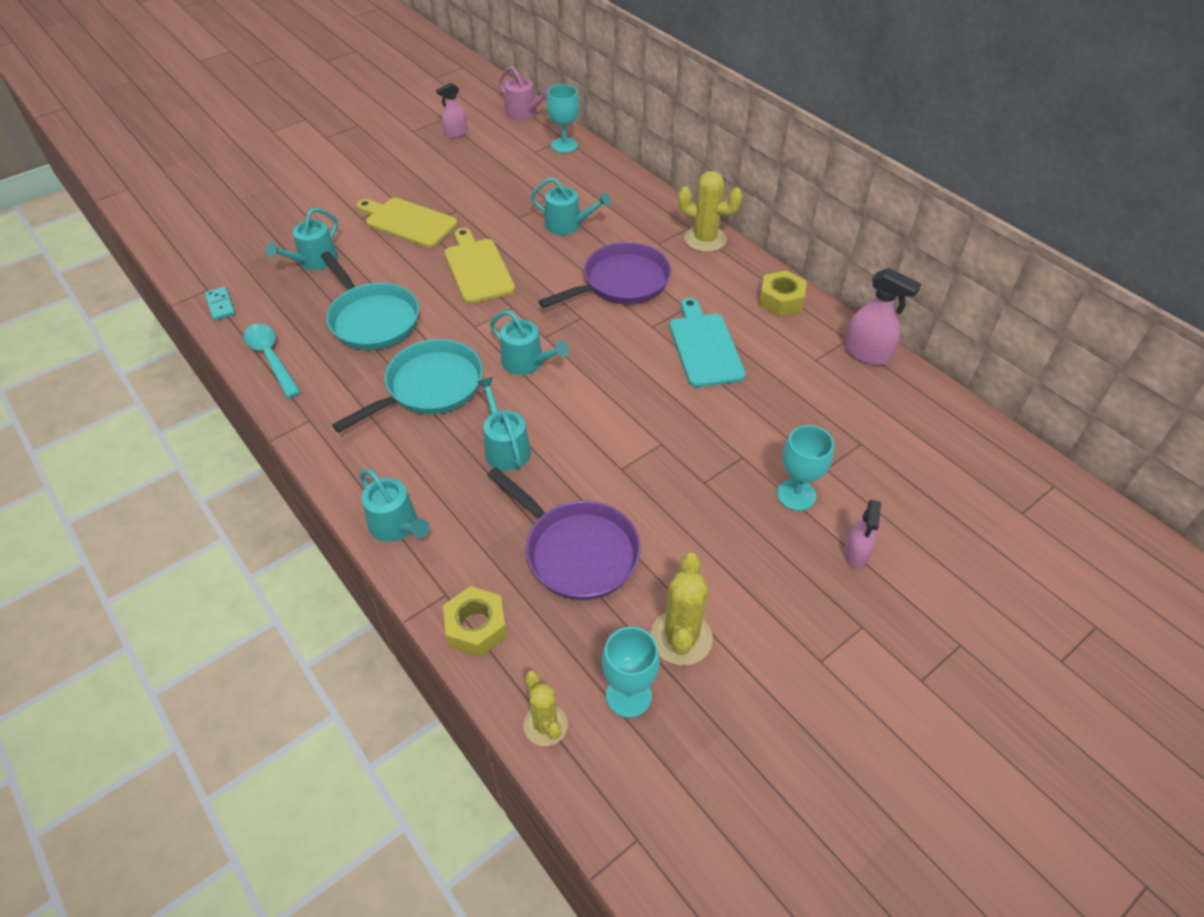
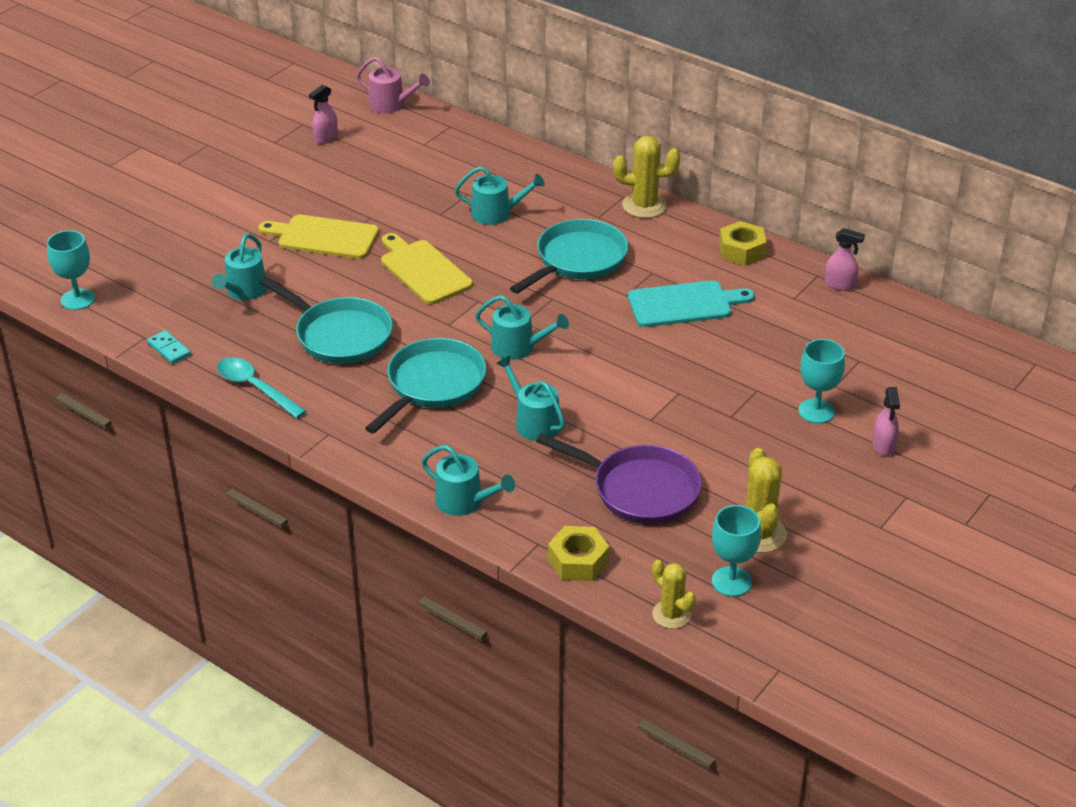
camera: 15 degrees left, 10 degrees down
purple pan [539,242,671,308] -> turquoise pan [510,219,628,294]
turquoise goblet [547,84,579,153] -> turquoise goblet moved to [47,230,95,310]
turquoise cutting board [670,298,746,387] -> turquoise cutting board turned 105 degrees clockwise [628,280,755,327]
pink spray bottle [845,268,921,365] -> pink spray bottle [825,228,865,291], size x0.66

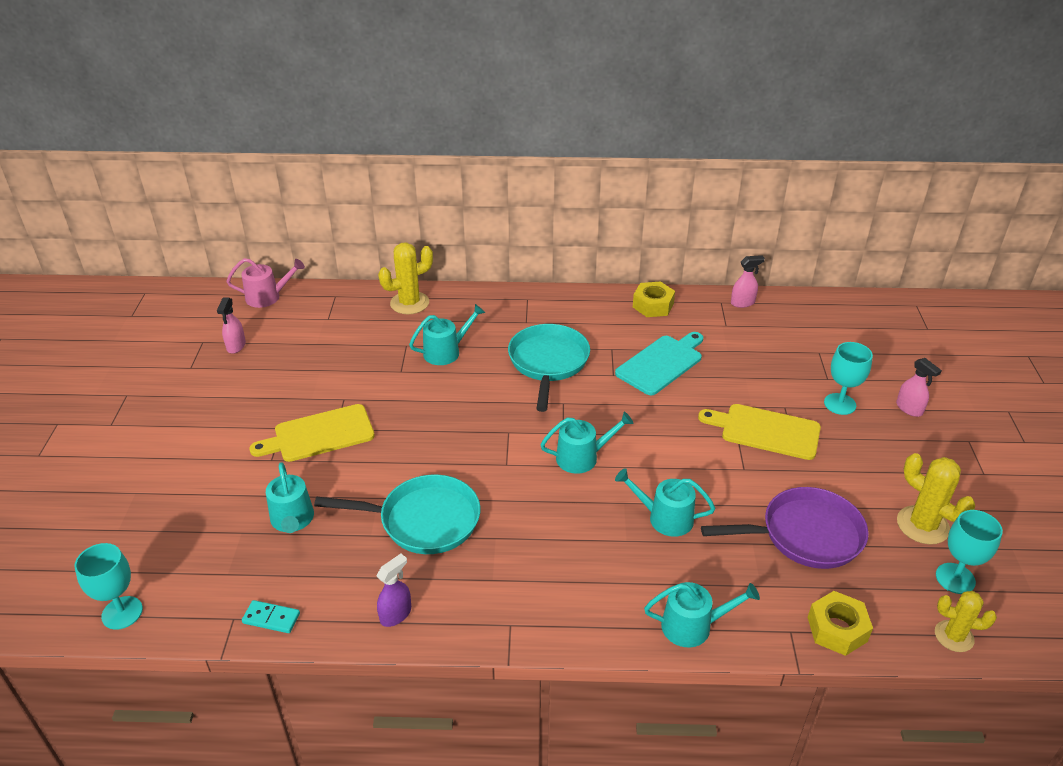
camera: 35 degrees left, 0 degrees up
turquoise spoon [217,357,306,418] -> purple spray bottle [377,554,411,627]
turquoise pan [365,338,486,434] -> none
yellow cutting board [381,233,473,304] -> yellow cutting board moved to [698,404,821,460]
yellow cactus [613,136,680,218] -> yellow cactus moved to [378,242,433,314]

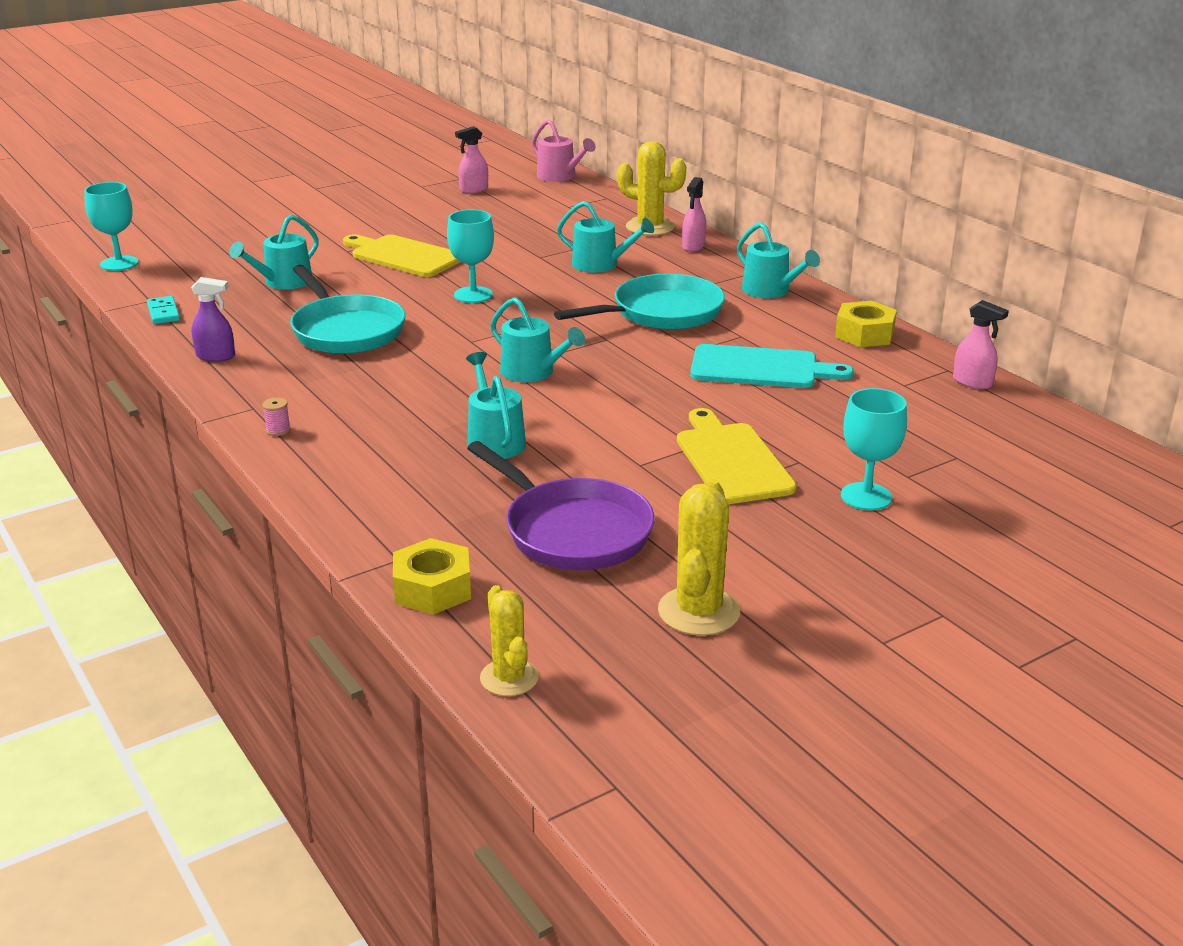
camera: 55 degrees right, 10 degrees down
turquoise watering can [644,582,760,648] -> turquoise watering can moved to [737,222,820,298]
pink spray bottle [896,358,942,417] -> pink spray bottle moved to [682,177,706,252]
turquoise goblet [936,510,1003,594] -> turquoise goblet moved to [447,210,494,303]
none -> pink spool [262,398,291,436]

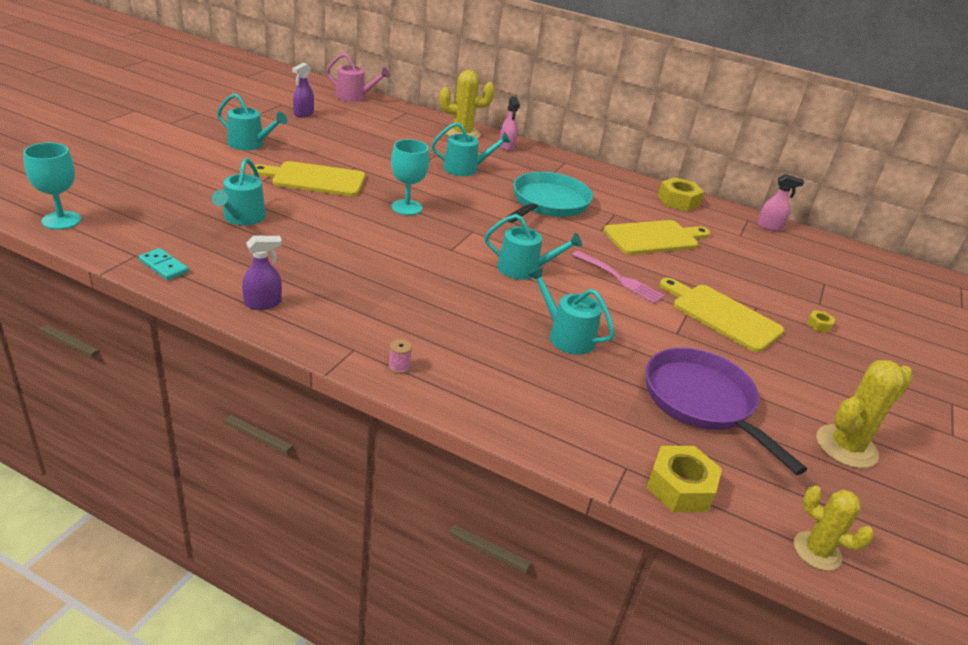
camera: 35 degrees left, 5 degrees up
turquoise pan [290,265,405,354] -> none
pink spray bottle [455,126,488,193] -> purple spray bottle [292,63,314,117]
purple pan [467,441,655,570] -> purple pan turned 135 degrees counterclockwise [646,347,807,475]
yellow cactus [658,479,740,636] -> yellow cactus turned 75 degrees clockwise [817,360,913,468]
turquoise cutting board [690,344,854,388] -> yellow cutting board [604,220,710,255]
turquoise watering can [737,222,820,298] -> turquoise watering can moved to [217,93,287,150]
turquoise goblet [841,388,907,510] -> yellow nut [807,310,835,333]
none -> pink fork [572,251,665,304]

